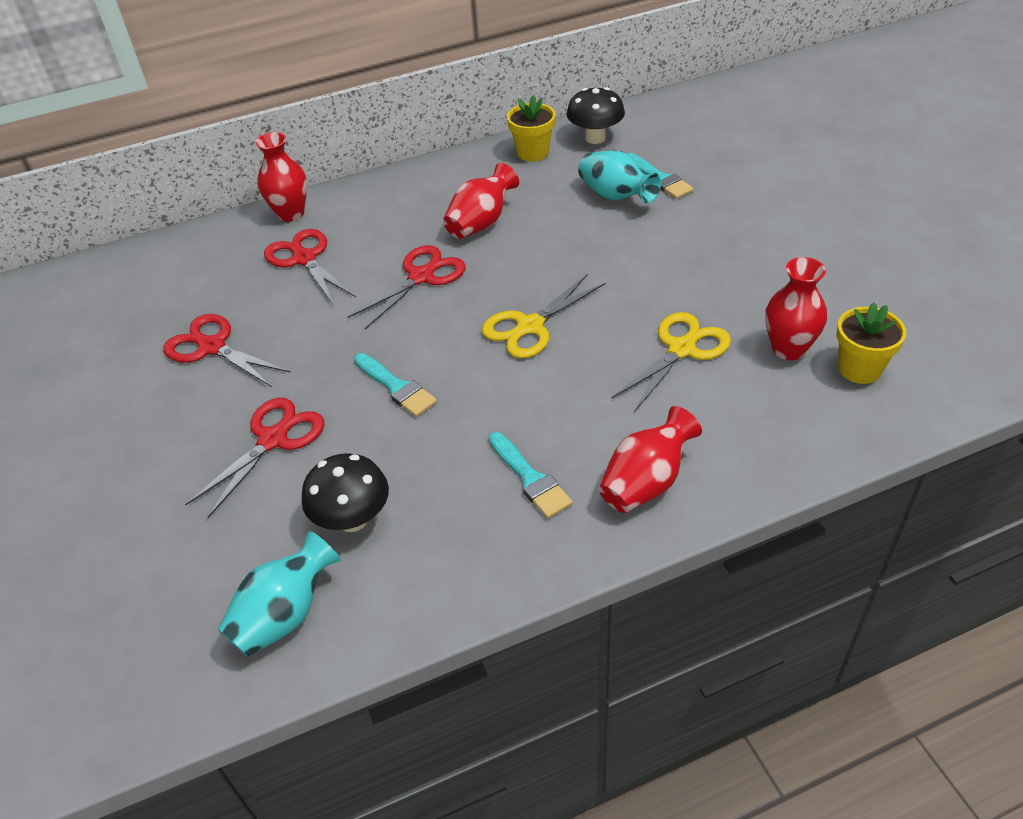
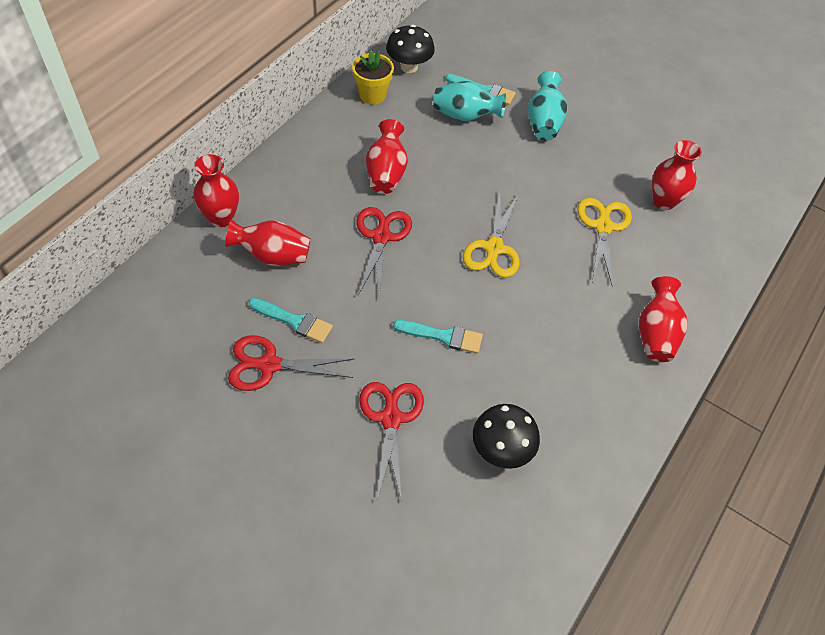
camera: 40 degrees left, 10 degrees up
turquoise vase [218,531,341,657] -> turquoise vase moved to [528,71,567,141]
red scissors [264,229,356,306] -> red vase [225,219,311,266]
turquoise brush [489,432,573,518] -> turquoise brush moved to [249,298,333,343]
yellow flower pot [836,302,906,384] -> none

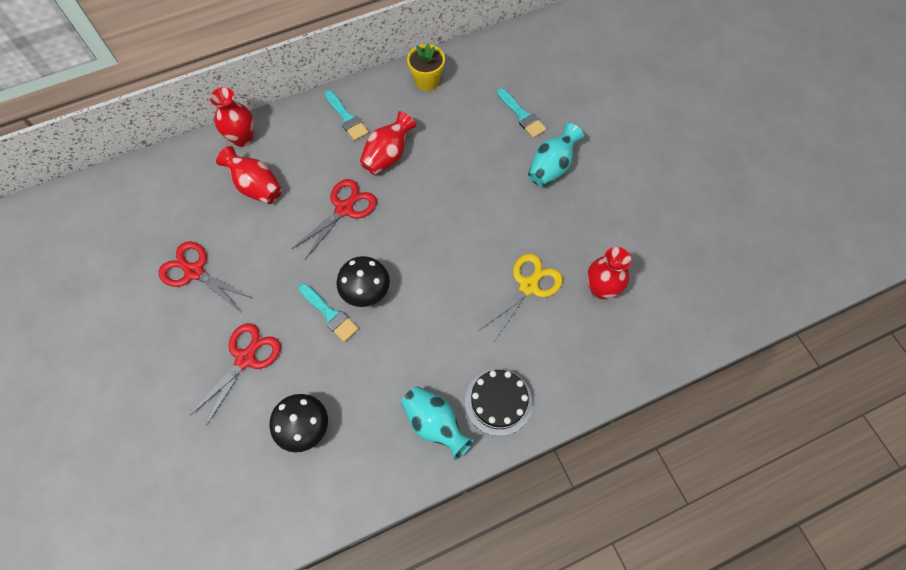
camera: 35 degrees right, 10 degrees up
turquoise brush [249,298,333,343] -> turquoise brush moved to [325,90,369,141]
black mushroom [386,25,435,73] -> black mushroom moved to [336,256,390,307]
turquoise vase [433,81,506,122] -> turquoise vase moved to [401,386,474,460]
yellow scissors [463,192,519,278] -> none
red vase [639,276,688,362] -> black cake [465,369,533,436]

